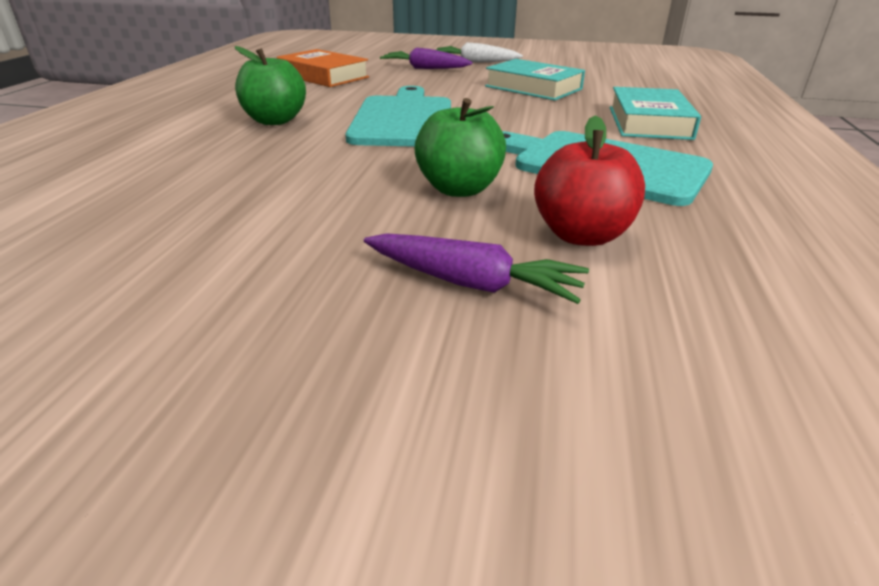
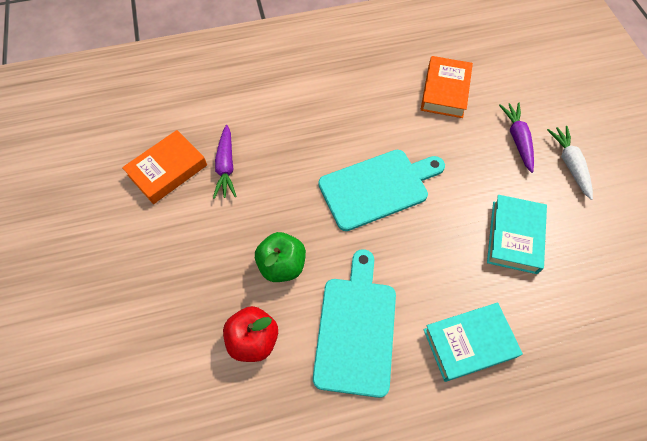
camera: 65 degrees right, 30 degrees up
green apple [235,46,306,125] -> none
purple carrot [364,233,589,304] -> purple carrot moved to [213,125,237,199]
none -> orange book [122,130,207,204]

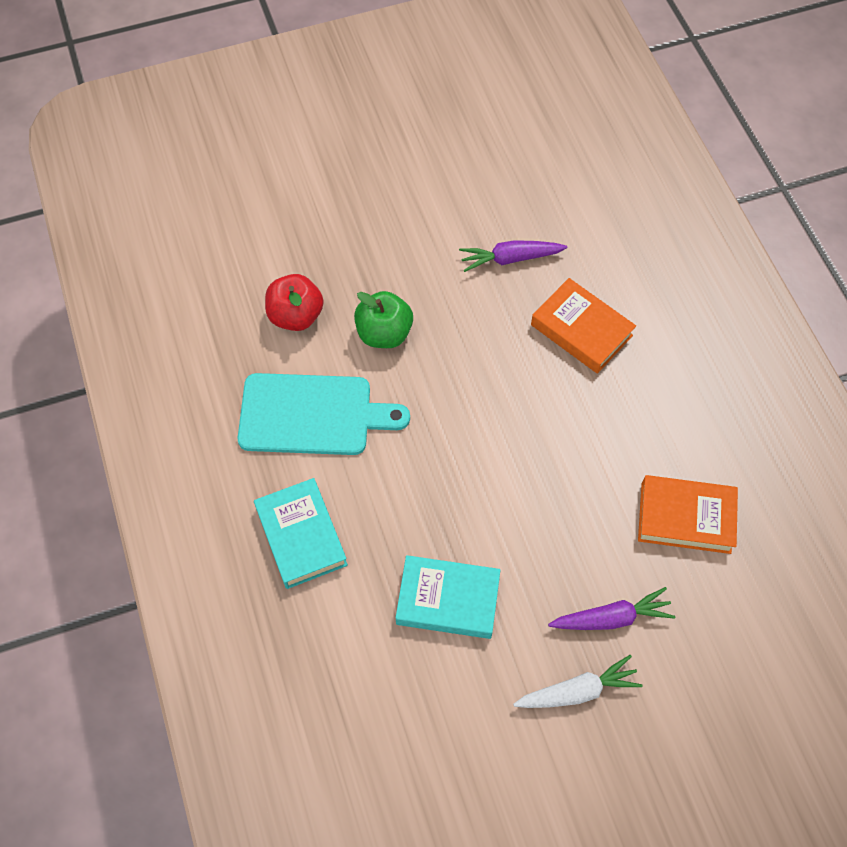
camera: 85 degrees right, 0 degrees up
orange book [122,130,207,204] -> orange book moved to [531,278,636,374]
turquoise cutting board [318,150,445,231] -> none

